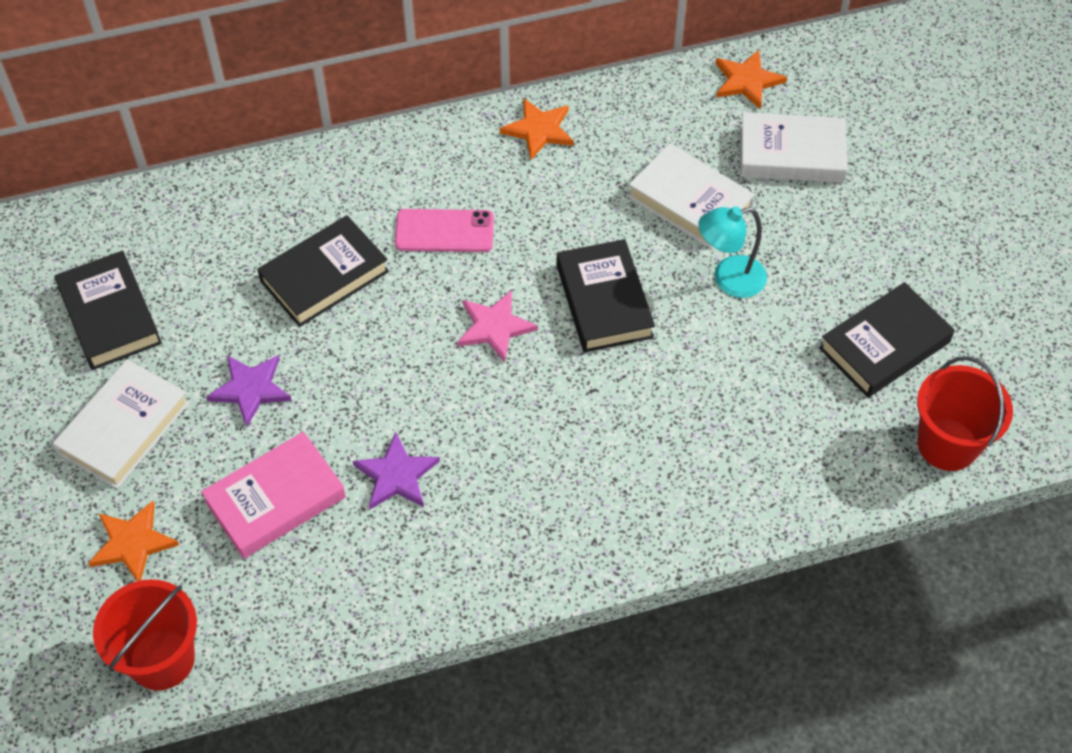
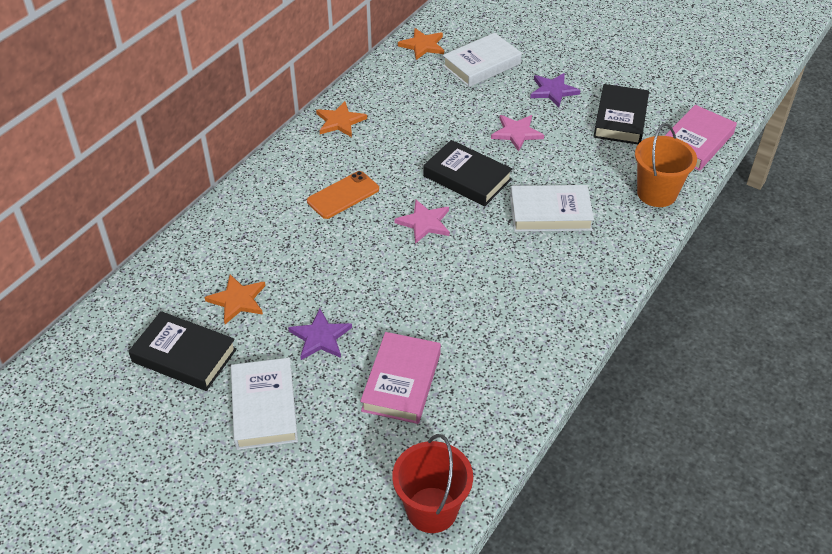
camera: 40 degrees left, 10 degrees down
orange star [88,501,179,581] -> orange star moved to [204,274,266,324]
black book [257,215,389,327] -> none
purple star [353,432,440,509] -> purple star moved to [530,73,581,107]
pink phone [395,209,494,252] -> orange phone [307,171,379,219]
white book [628,143,755,250] -> white book moved to [510,185,594,232]
turquoise lamp [698,206,767,298] -> pink star [491,115,544,152]
red bucket [917,356,1013,471] -> pink book [665,105,737,171]
none -> orange bucket [635,123,697,207]

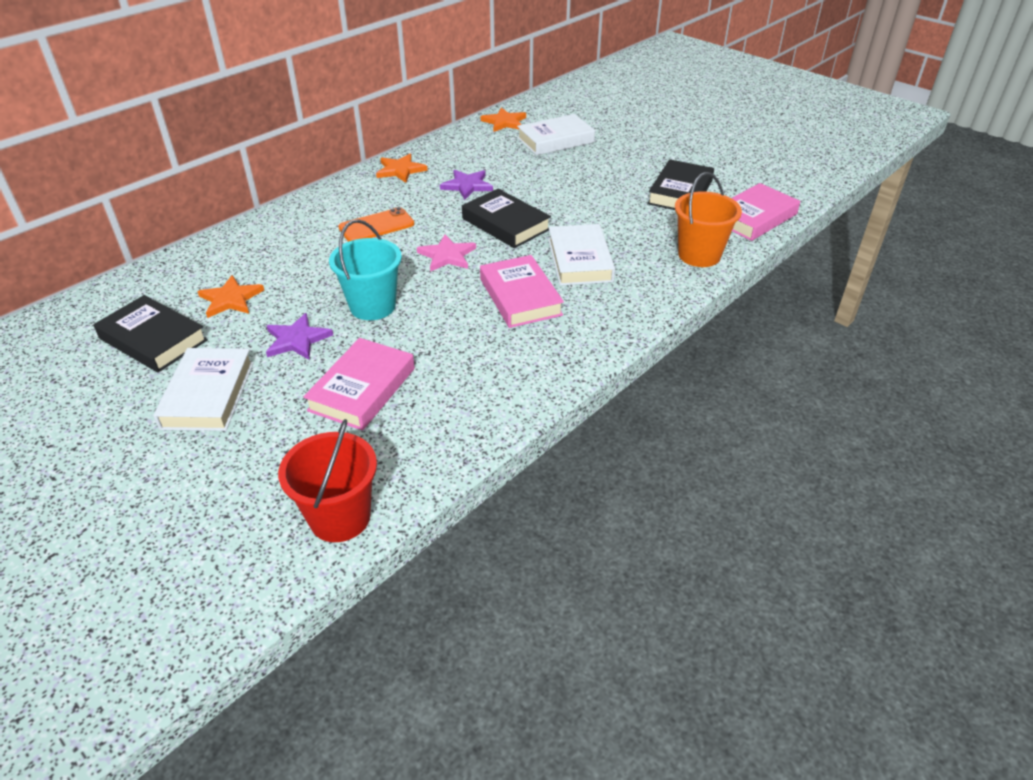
camera: 10 degrees right, 5 degrees down
pink star [491,115,544,152] -> none
white book [510,185,594,232] -> white book turned 75 degrees clockwise [548,224,615,286]
purple star [530,73,581,107] -> purple star moved to [440,170,493,200]
none -> turquoise bucket [329,219,402,320]
none -> pink book [480,255,564,328]

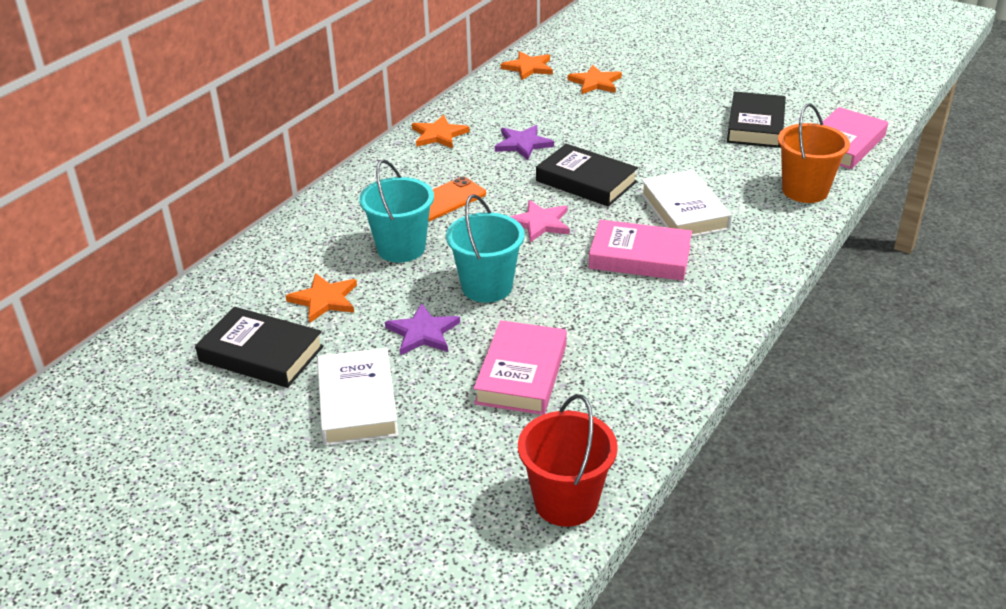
camera: 10 degrees left, 5 degrees down
pink book [480,255,564,328] -> pink book turned 45 degrees counterclockwise [588,220,692,281]
white book [517,114,595,156] -> orange star [567,65,622,94]
none -> turquoise bucket [359,159,434,263]

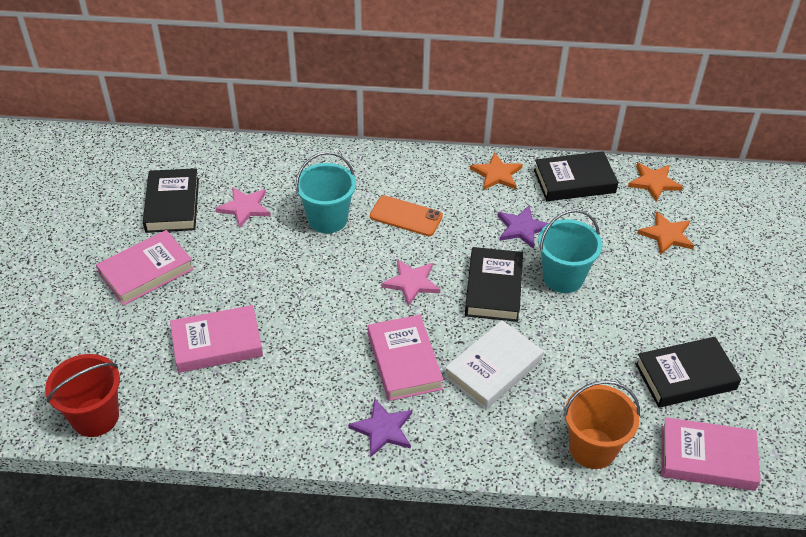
camera: 60 degrees right, 10 degrees up
orange star [286,273,357,323] -> pink star [215,187,270,228]
white book [317,348,399,446] -> pink book [96,230,194,306]
purple star [385,303,460,355] -> purple star moved to [348,398,412,458]
turquoise bucket [446,194,525,303] -> turquoise bucket moved to [538,209,602,293]
none -> black book [534,151,618,201]

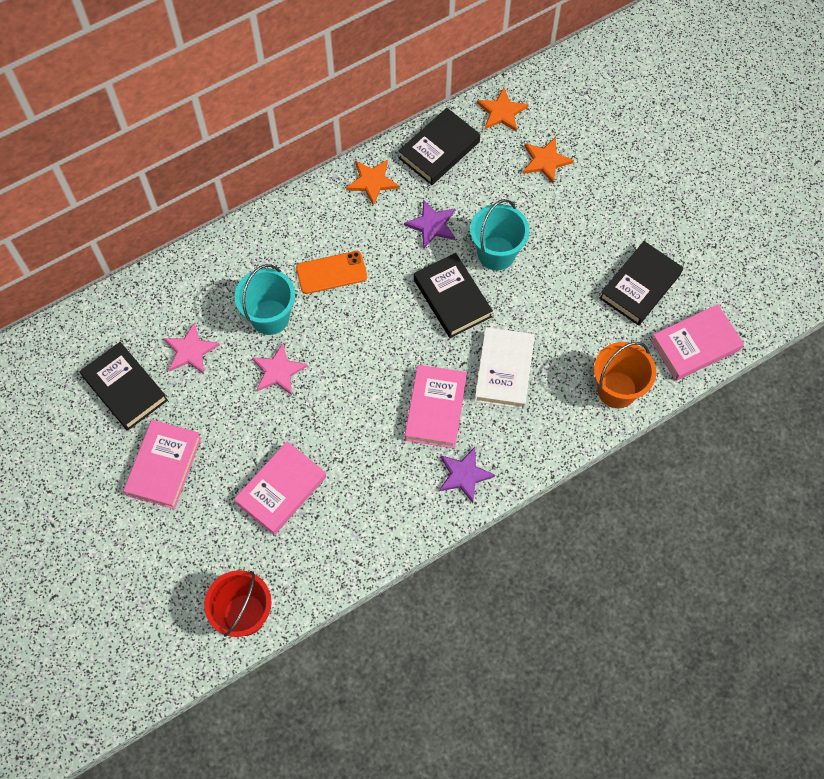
camera: 35 degrees left, 20 degrees up
pink book [368,315,443,401] -> pink book turned 60 degrees clockwise [405,365,467,448]
pink star [382,259,440,306] -> pink star moved to [252,343,308,395]

